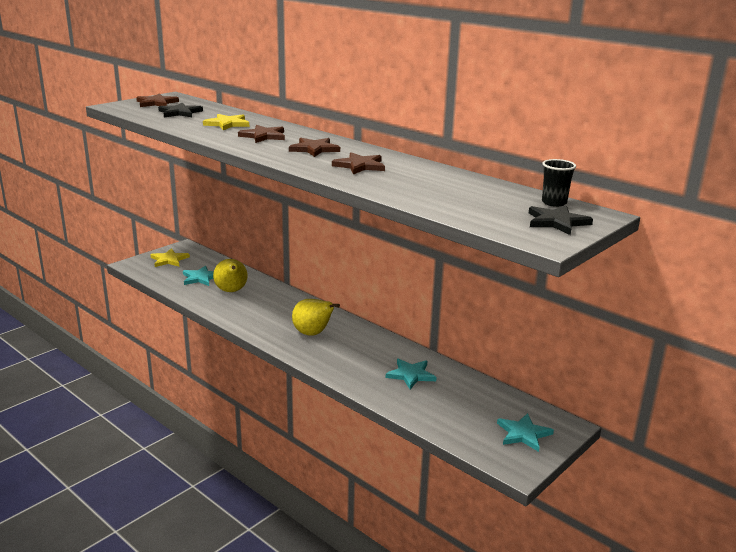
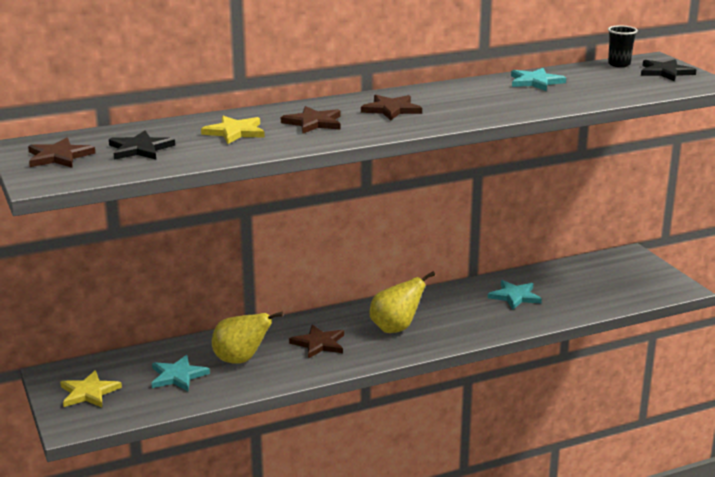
camera: 65 degrees left, 0 degrees up
brown star [332,152,385,174] -> brown star moved to [289,324,344,359]
turquoise star [497,413,554,452] -> turquoise star moved to [511,68,566,91]

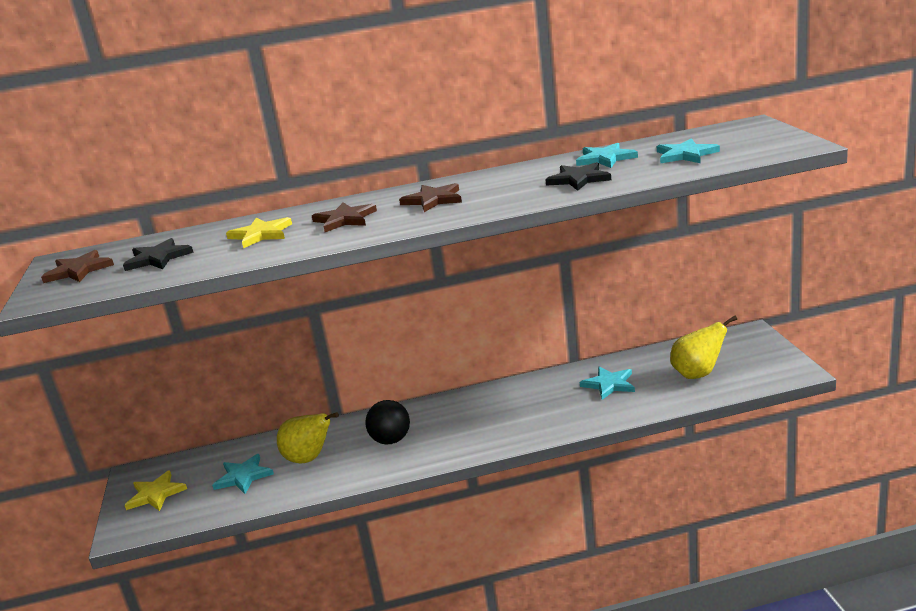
camera: 15 degrees right, 0 degrees up
brown star [289,324,344,359] -> black ball [365,400,410,445]
yellow pear [370,271,435,333] -> yellow pear moved to [670,316,737,379]
black cup [608,25,638,67] -> none
black star [641,59,697,81] -> black star moved to [545,162,611,191]
none -> turquoise star [657,138,720,164]

